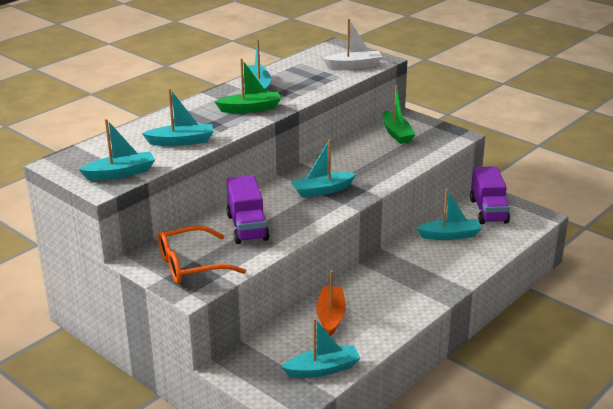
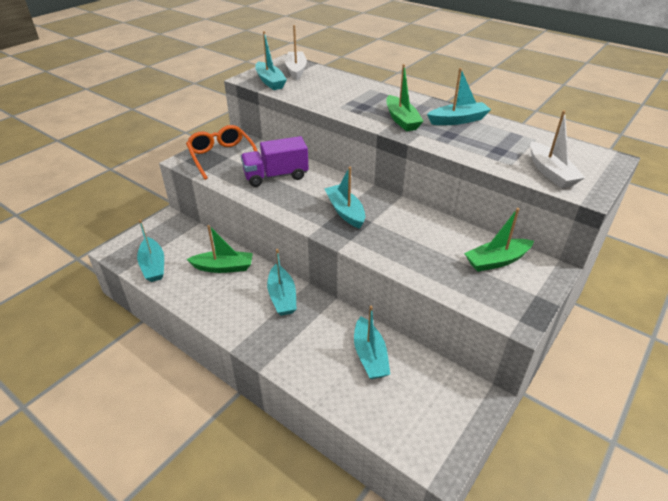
camera: 85 degrees right, 10 degrees up
turquoise boat [142,89,213,146] -> turquoise boat moved to [267,249,297,316]
orange boat [316,270,346,336] -> green boat [187,225,253,273]
purple truck [470,166,510,224] -> none
none -> white boat [285,25,307,80]

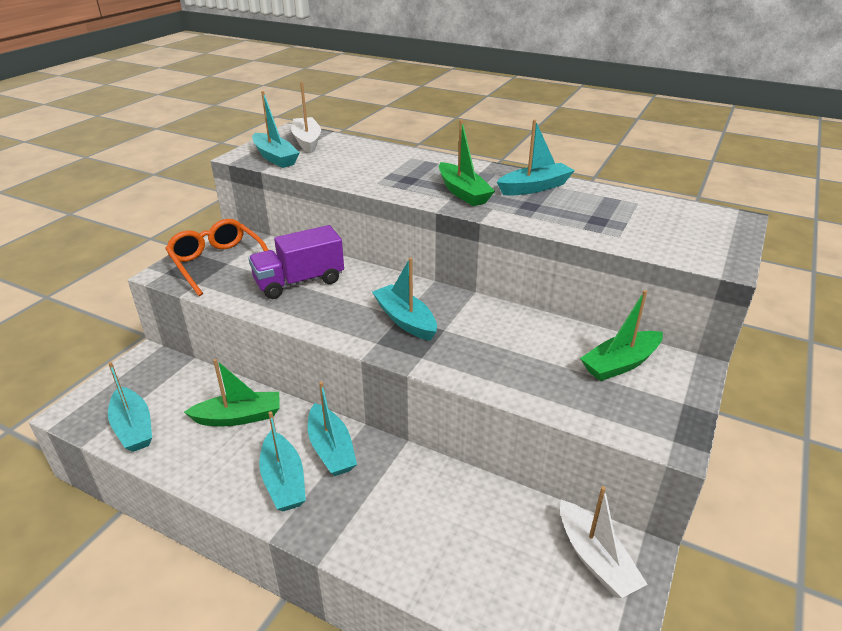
camera: 10 degrees left, 5 degrees down
turquoise boat [354,306,390,379] -> turquoise boat moved to [259,411,306,511]
white boat [530,110,585,188] -> white boat moved to [560,486,648,598]

